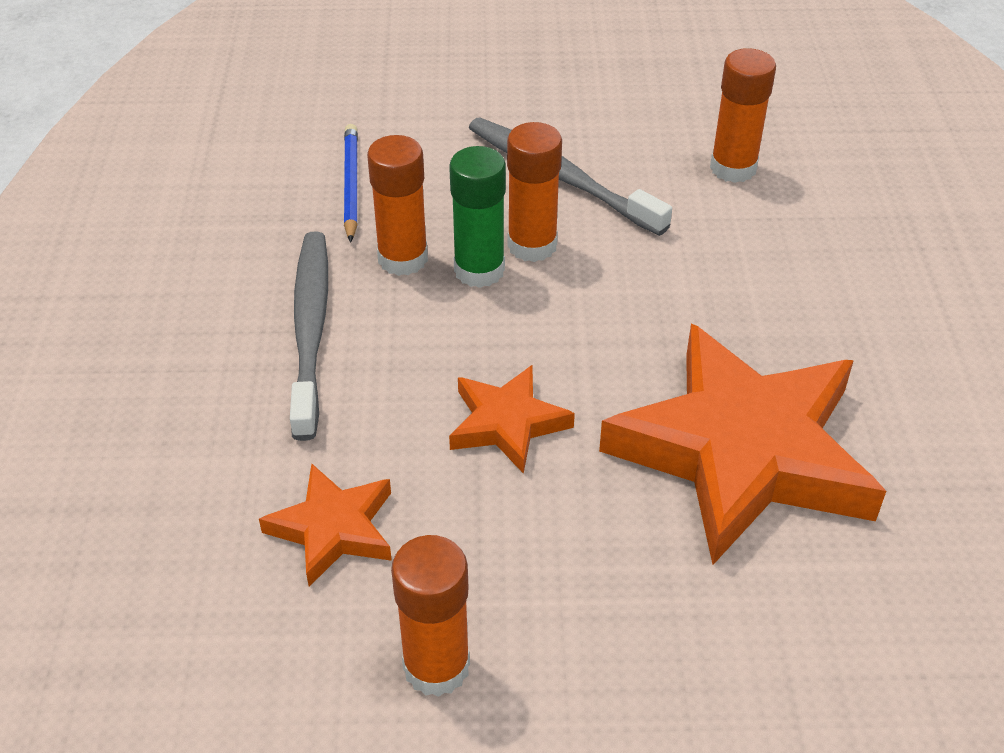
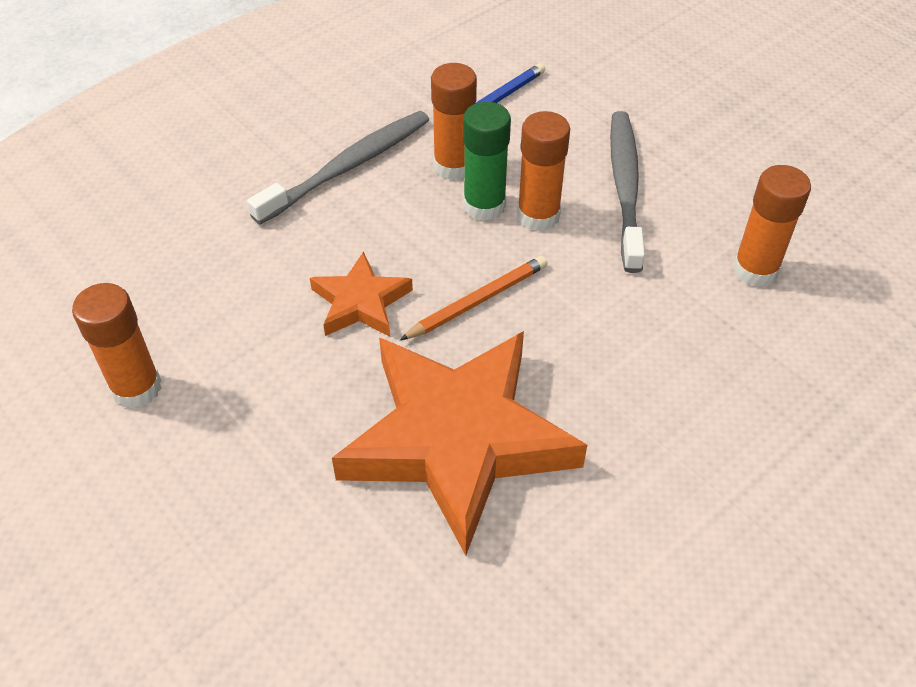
camera: 50 degrees right, 5 degrees up
orange star [259,463,392,587] -> none
none -> orange pencil [400,256,548,340]

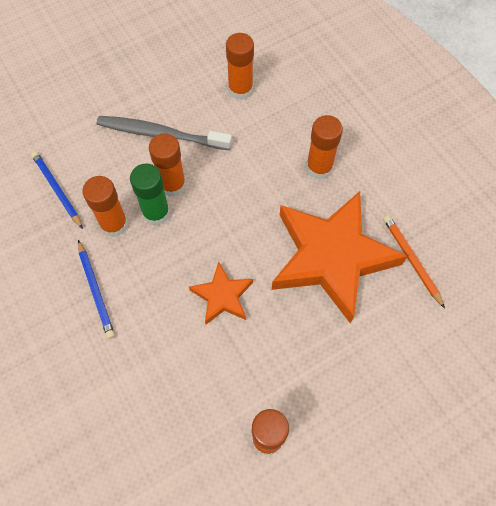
camera: 80 degrees left, 15 degrees up
grey toothbrush [247,111,429,224] -> blue pencil [78,240,115,339]
orange pencil [400,256,548,340] -> orange pencil moved to [383,215,445,308]
none -> orange glue stick [306,115,343,180]

